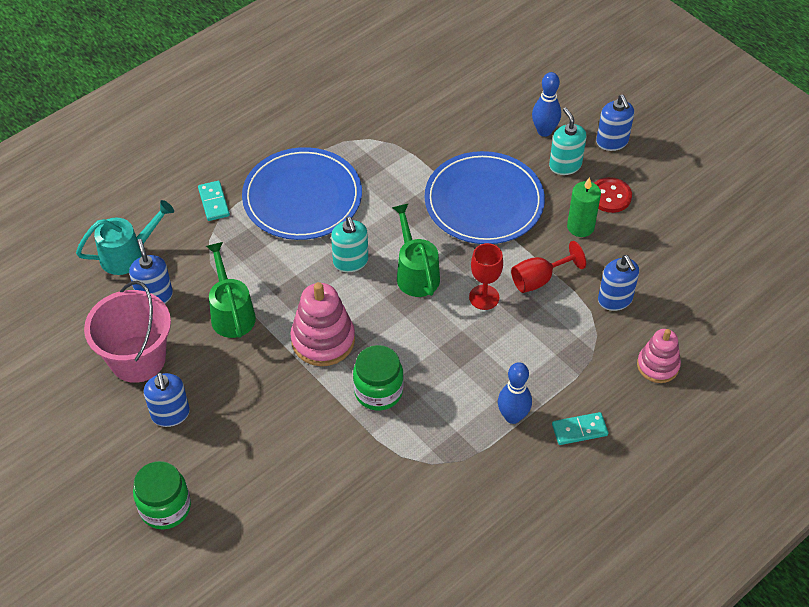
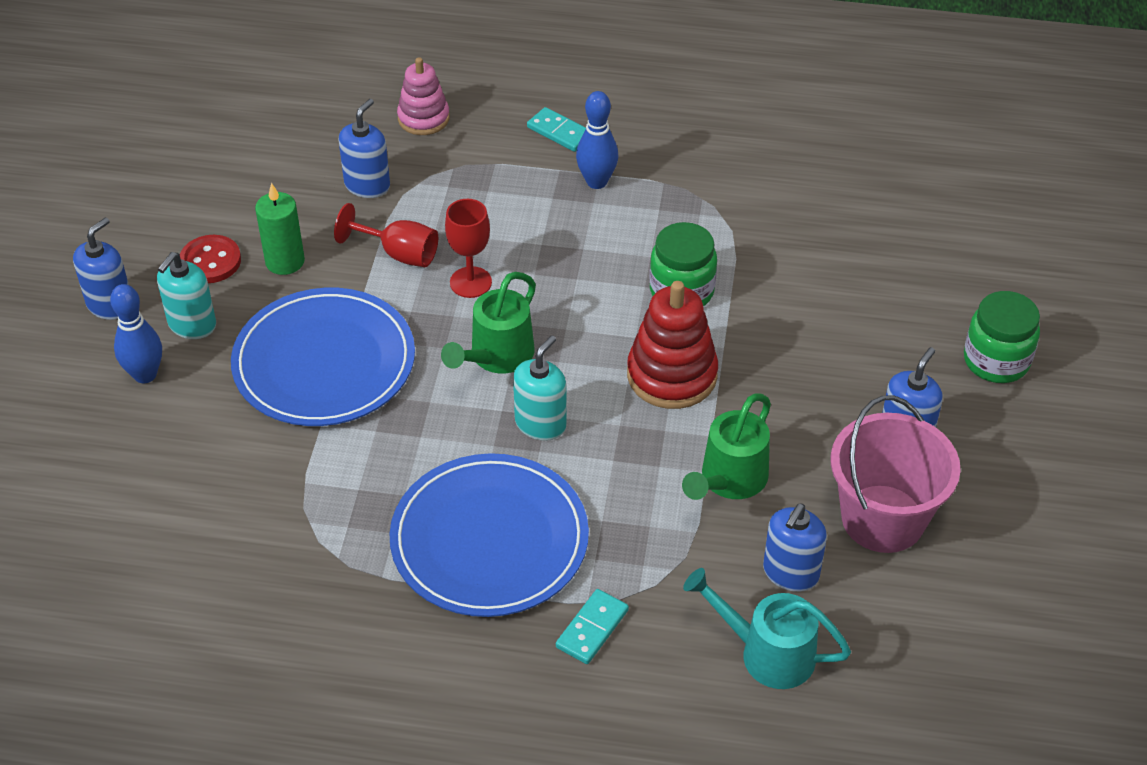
camera: 130 degrees left, 5 degrees down
pink stacking toy [290,282,355,366] -> red stacking toy [627,281,718,409]

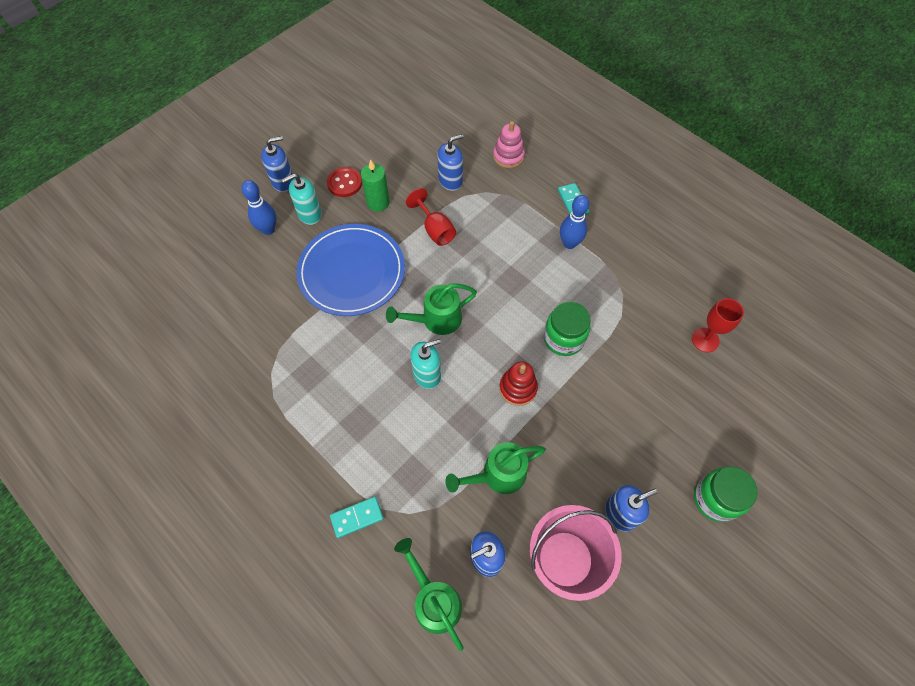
camera: 35 degrees right, 15 degrees up
blue plate [389,453,589,617] -> none
red goblet [445,199,492,298] -> red goblet moved to [692,298,744,352]
red stacking toy [627,281,718,409] -> red stacking toy [499,361,538,406], size x0.65
turquoise watering can [683,568,851,689] -> green watering can [394,538,464,651]

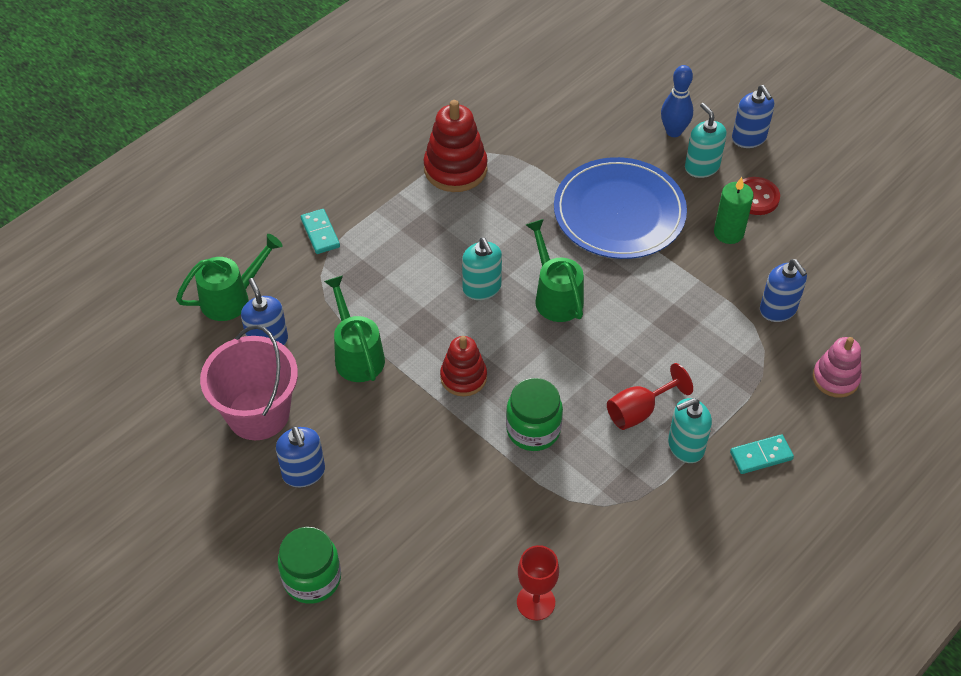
camera: 90 degrees right, 10 degrees down
red goblet [406,188,456,246] -> red goblet moved to [607,363,693,430]
blue bowling pin [560,195,589,249] -> turquoise soap dispenser [668,398,712,463]
none -> red stacking toy [424,100,488,192]

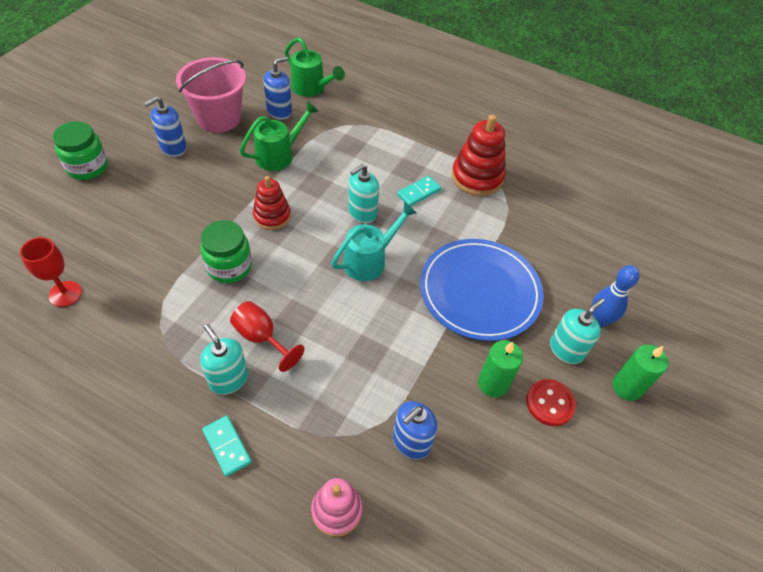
camera: 70 degrees right, 0 degrees up
turquoise domino [301,209,340,254] -> turquoise domino moved to [397,176,441,207]
green watering can [526,219,584,322] -> turquoise watering can [331,202,417,281]
blue soap dispenser [732,85,775,148] -> green candle [612,345,669,401]

